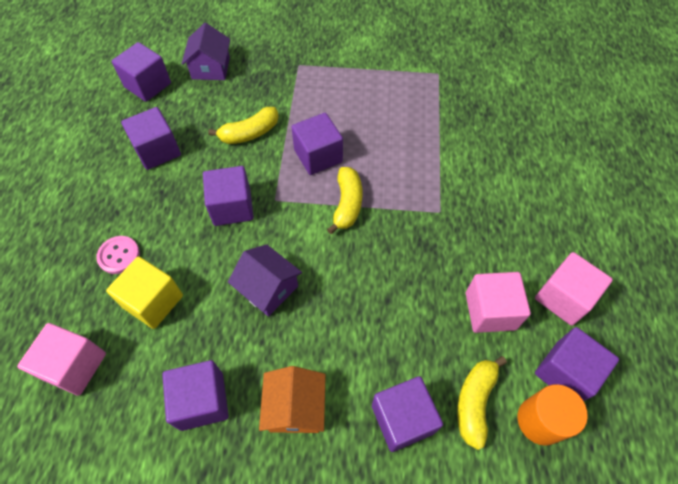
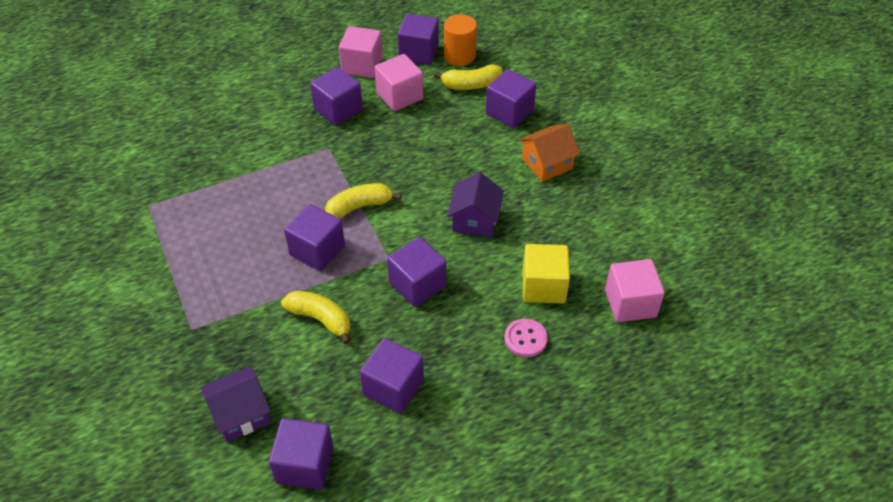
camera: 120 degrees left, 10 degrees down
purple cube [162,360,229,431] -> purple cube moved to [310,67,363,126]

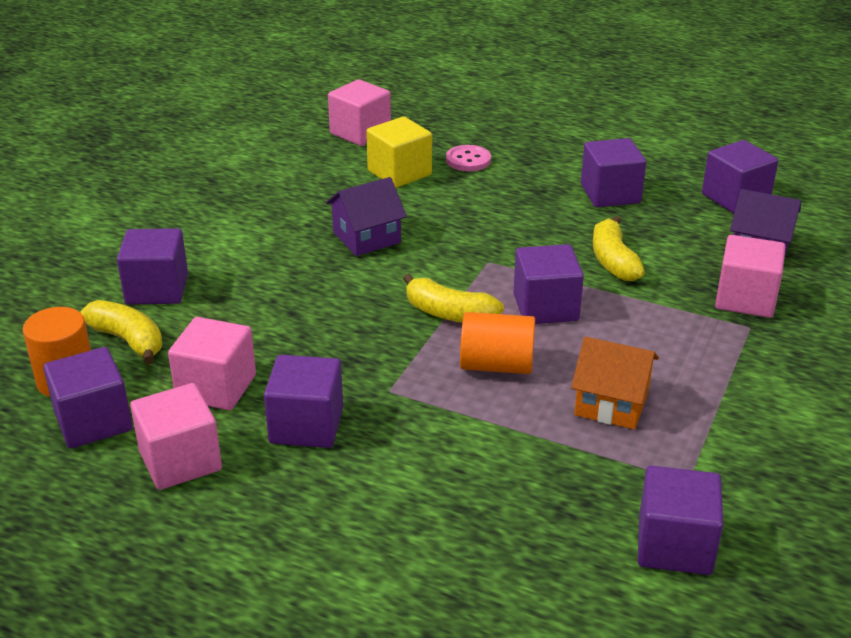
camera: 130 degrees left, 15 degrees down
purple cube [387,237,447,307] -> purple cube moved to [638,466,723,575]
orange house [519,124,580,182] -> orange house moved to [571,336,659,429]
none -> orange cylinder [460,312,535,374]
none -> pink cube [715,235,785,318]

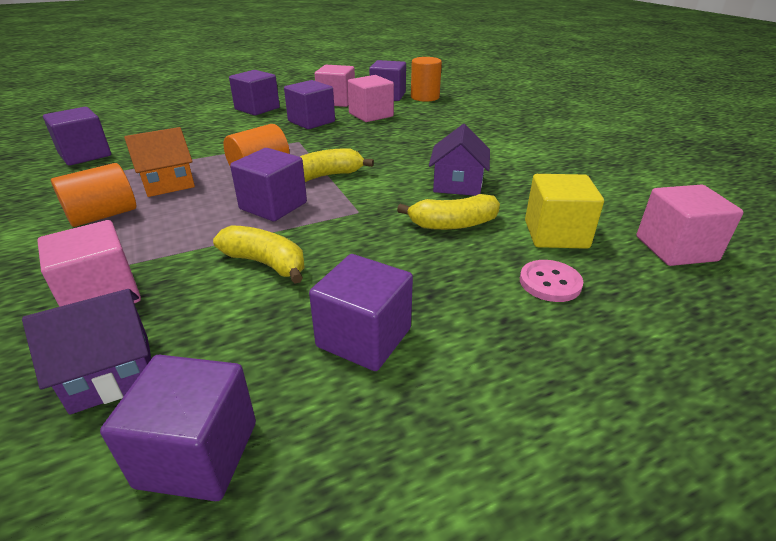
camera: 130 degrees right, 0 degrees up
yellow banana [80,300,163,364] -> yellow banana moved to [397,194,500,230]
purple cube [117,228,188,305] -> purple cube moved to [229,70,280,116]
none -> orange cylinder [51,163,136,227]

